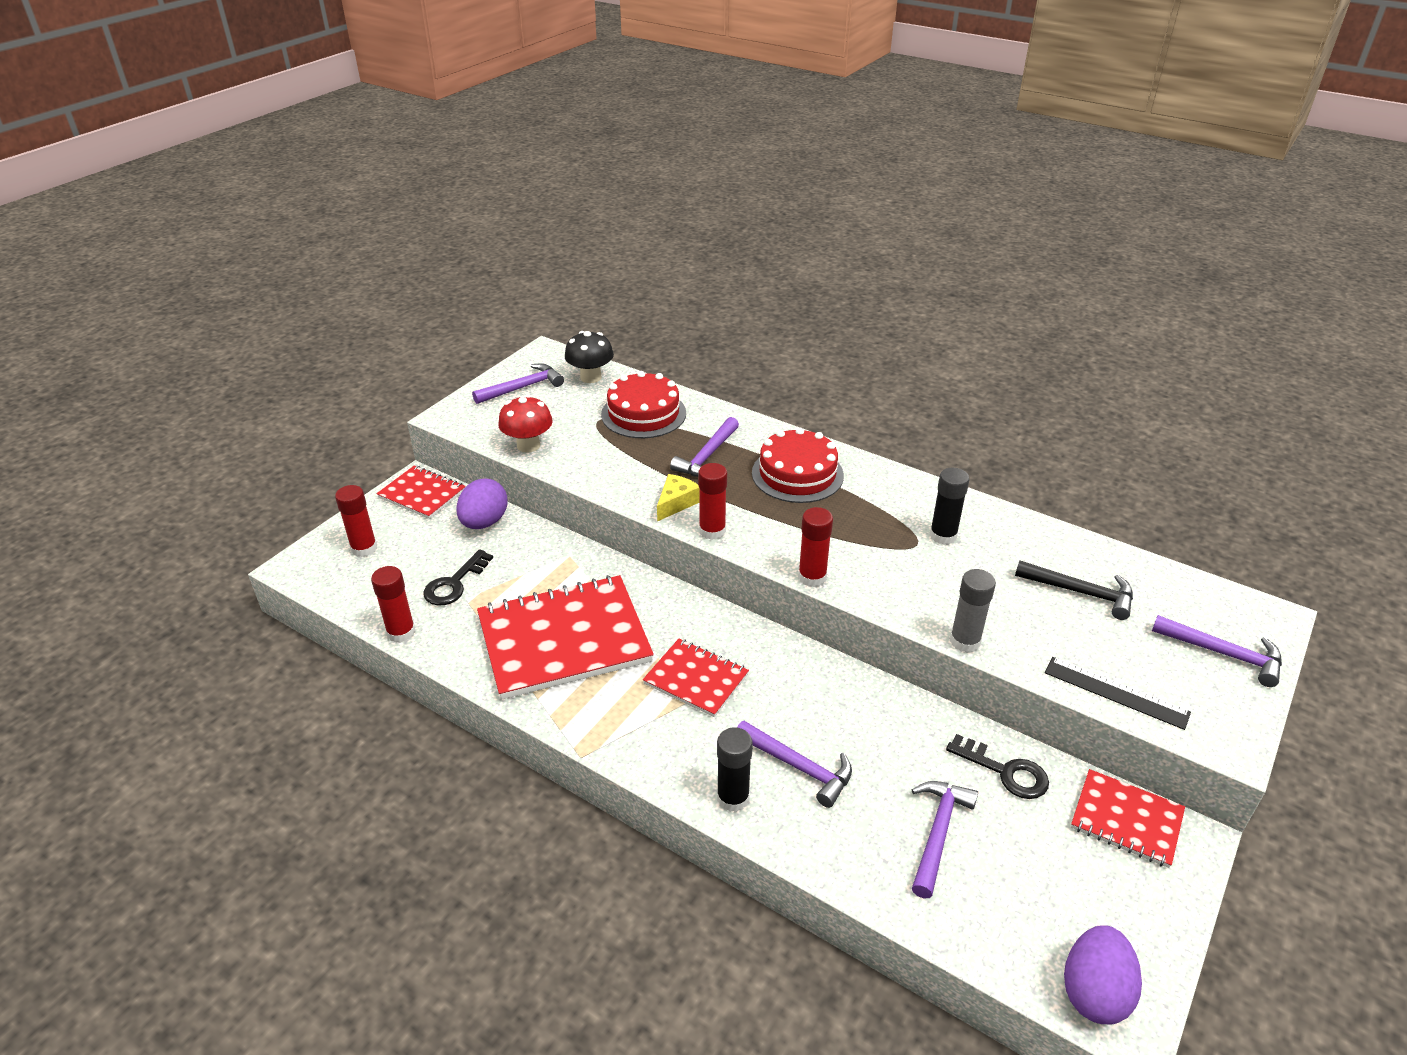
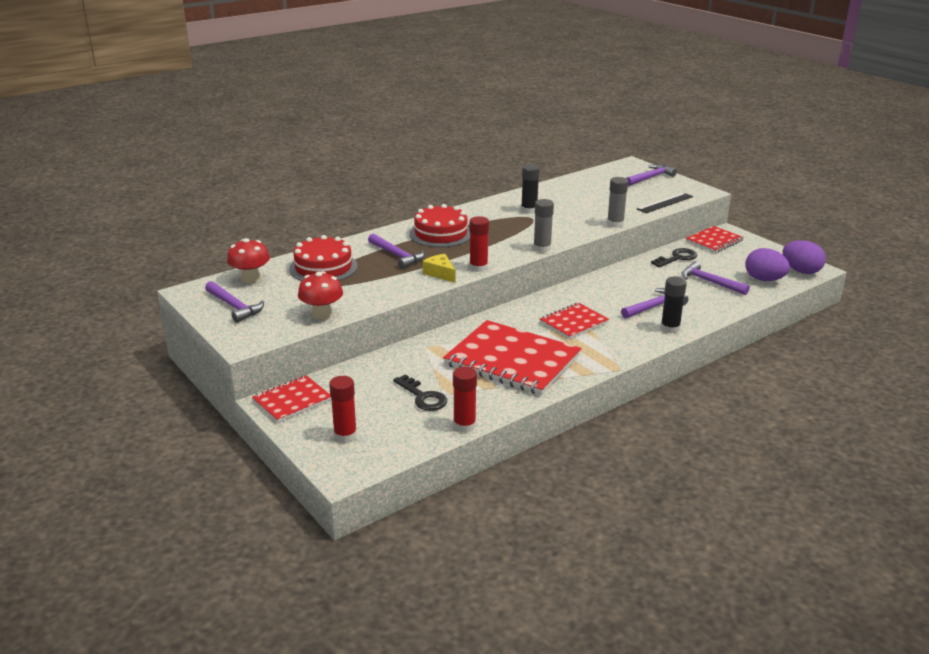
camera: 70 degrees left, 10 degrees down
purple egg [456,479,508,529] -> purple egg moved to [745,248,790,281]
purple hammer [472,363,564,404] -> purple hammer turned 150 degrees clockwise [205,281,264,323]
red notebook [477,575,654,700] -> red notebook turned 60 degrees counterclockwise [443,320,582,395]
black mushroom [565,331,614,383] -> red mushroom [227,238,270,283]
red glue stick [798,507,833,587] -> grey glue stick [533,199,554,253]
black hammer [1015,561,1133,620] -> none

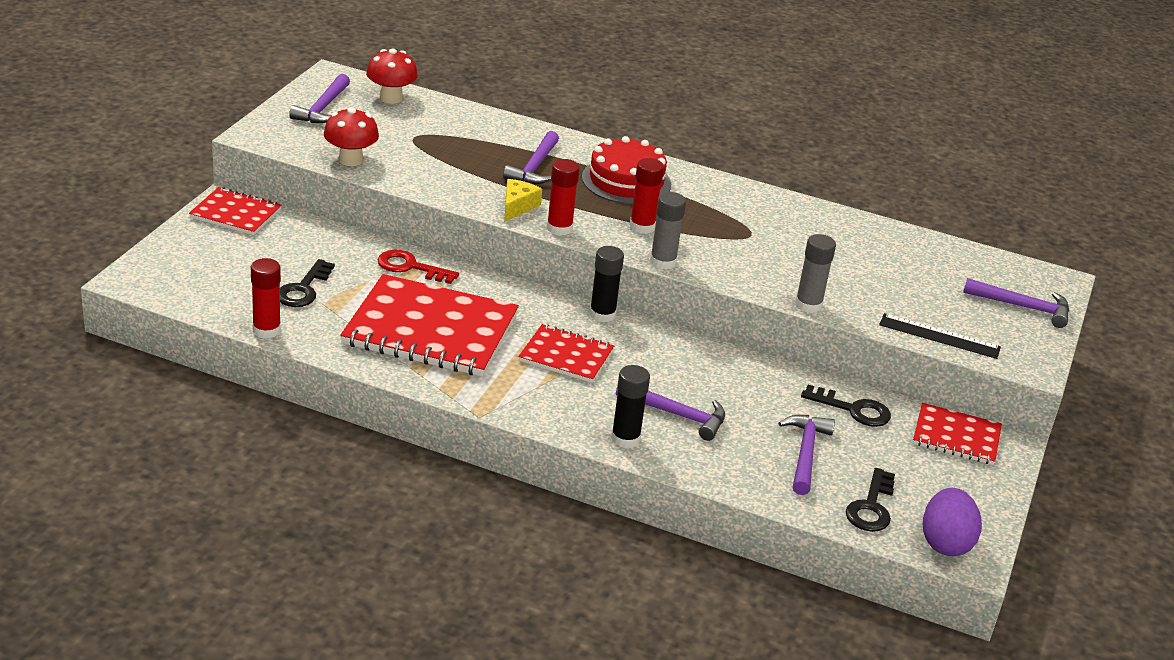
camera: 55 degrees right, 5 degrees up
red cake [289,235,358,281] -> none
red glue stick [329,376,357,443] -> red glue stick moved to [630,158,664,234]
red notebook [443,320,582,395] -> red notebook turned 75 degrees counterclockwise [340,274,519,377]
black glue stick [521,164,540,214] -> black glue stick moved to [589,246,624,322]
purple egg [745,248,790,281] -> black key [846,468,895,532]
none -> red key [378,250,459,284]

